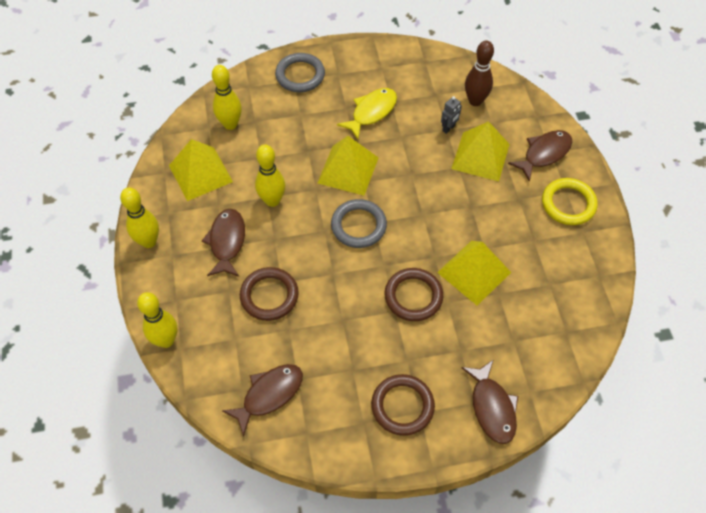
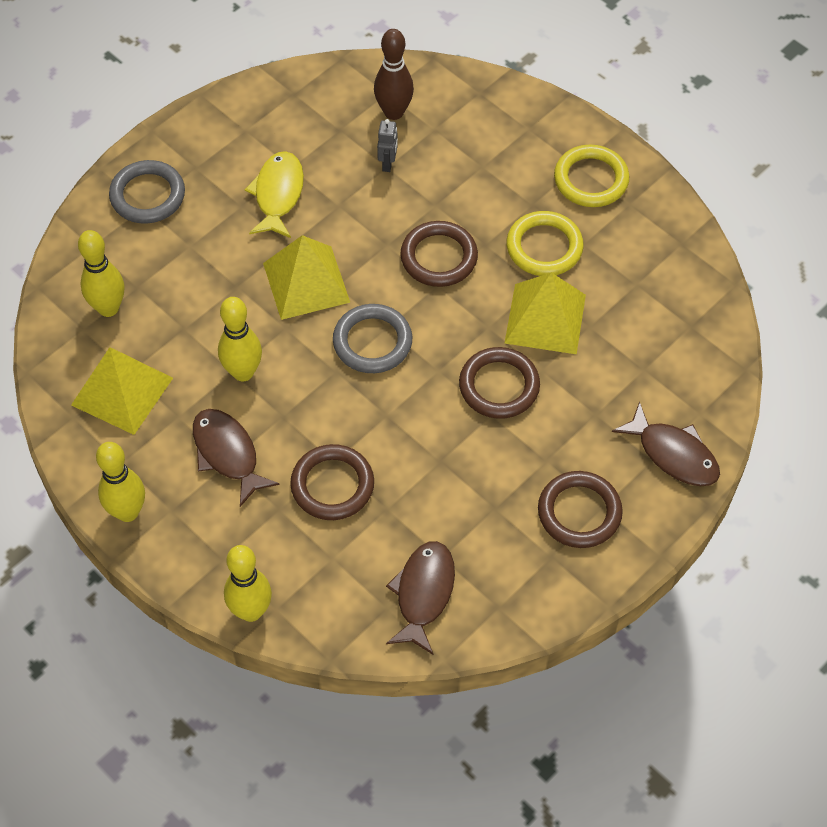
camera: 35 degrees left, 0 degrees up
yellow pyramid [451,121,510,181] -> none
brown fish [508,130,572,182] -> none
none -> brown ring [400,221,478,287]
none -> yellow ring [506,211,584,276]

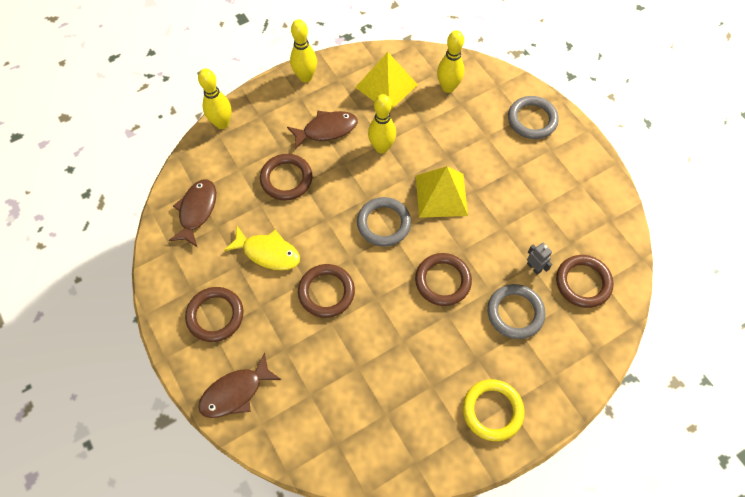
camera: 105 degrees right, 5 degrees up
yellow fish [245,151,304,238] -> yellow fish moved to [224,226,300,270]
brown bowling pin [374,29,414,120] -> brown ring [556,255,614,308]
grey robot [377,119,398,172] -> grey robot turned 150 degrees counterclockwise [527,243,552,275]
brown fish [386,541,455,655] -> brown fish turned 105 degrees counterclockwise [169,179,216,247]
yellow pyramid [505,272,586,354] -> none
yellow ring [506,211,584,276] -> none
none -> grey ring [487,284,546,339]

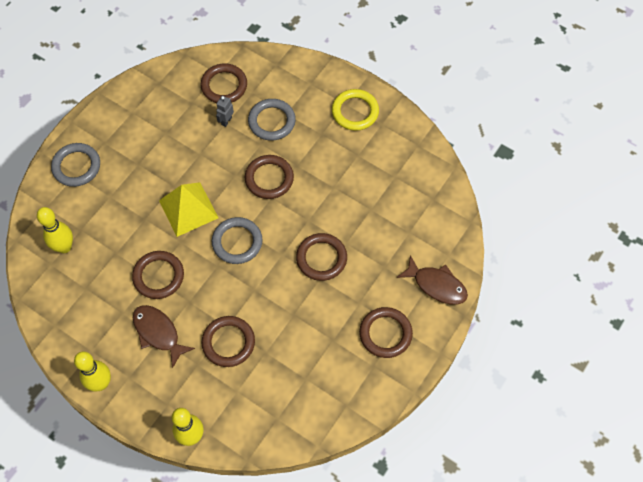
camera: 115 degrees left, 0 degrees up
brown fish [169,179,216,247] -> none
yellow fish [224,226,300,270] -> none
yellow pyramid [355,52,418,109] -> none
yellow bowling pin [368,94,396,153] -> brown ring [132,251,184,299]

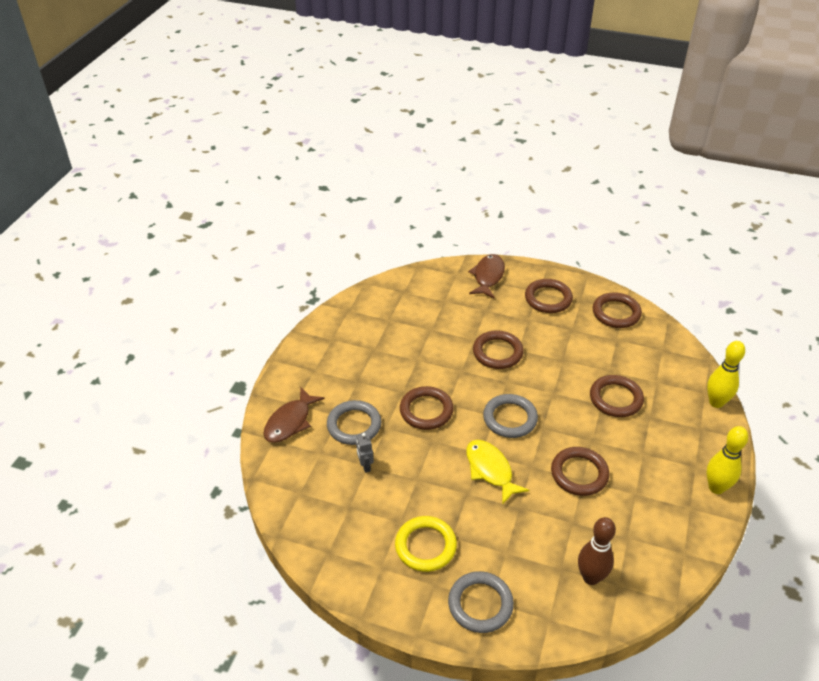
camera: 105 degrees left, 20 degrees down
yellow bowling pin [37,207,73,253] -> brown bowling pin [578,517,616,585]
brown fish [133,305,195,368] -> brown fish moved to [263,387,325,443]
yellow pyramid [159,182,219,237] -> yellow fish [466,440,529,504]
brown ring [201,64,247,103] -> brown ring moved to [593,292,642,328]
grey robot [216,96,234,127] -> grey robot turned 60 degrees clockwise [356,433,374,473]
yellow ring [332,89,379,131] -> yellow ring moved to [395,516,457,572]

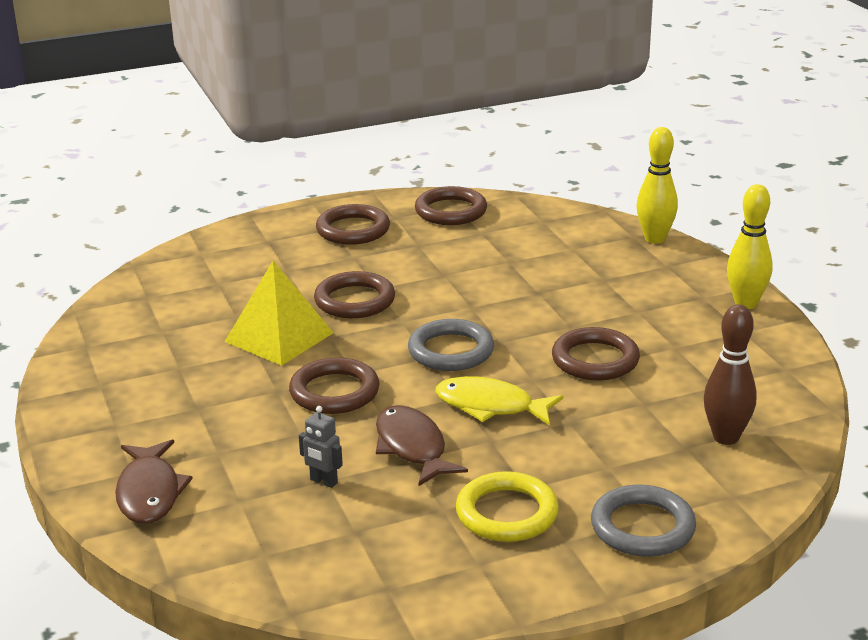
camera: 40 degrees left, 15 degrees down
grey ring [327,400,381,445] -> none
brown fish [468,254,505,299] -> brown fish moved to [376,405,468,487]
brown ring [590,375,644,417] -> none
none -> yellow pyramid [225,261,334,366]

